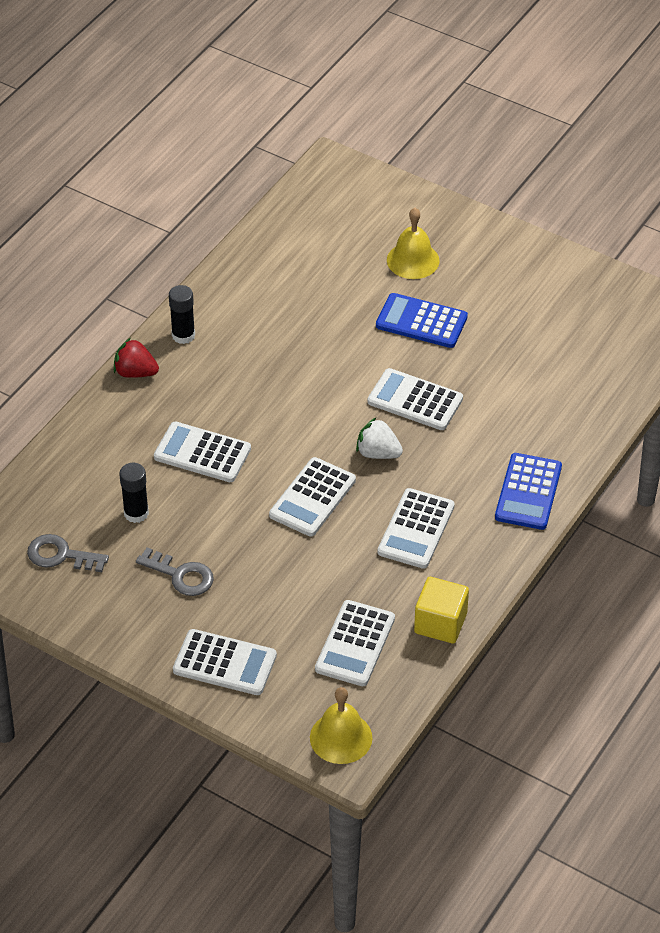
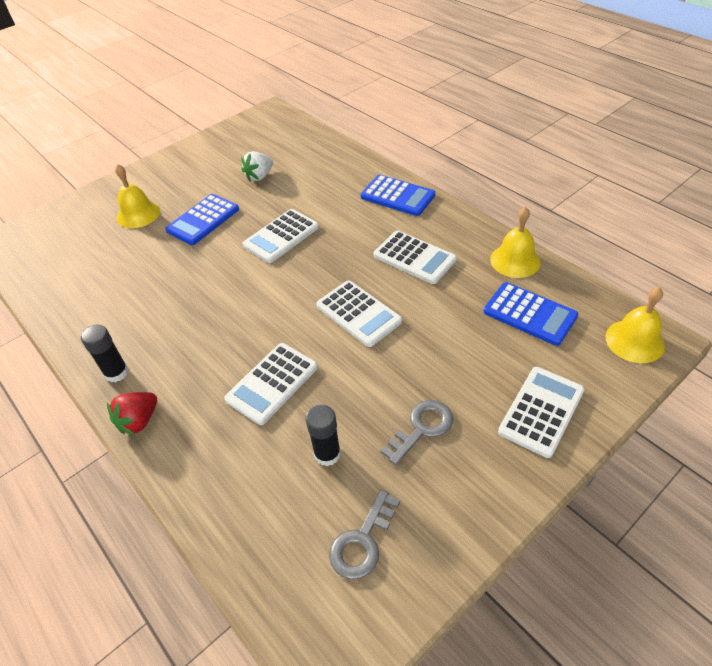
camera: 70 degrees left, 0 degrees up
white calculator [315,600,395,686] -> blue calculator [484,282,578,346]
white strawberry [356,418,403,459] -> white strawberry moved to [241,151,273,181]
yellow cube [414,577,469,644] -> yellow bell [490,207,540,278]

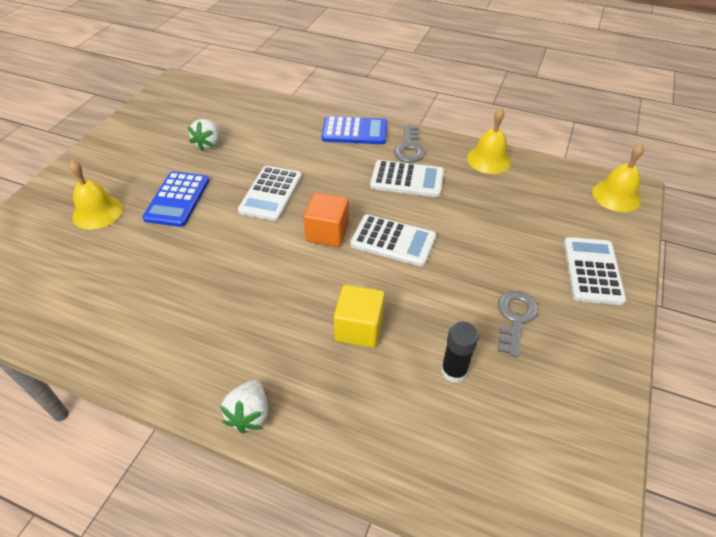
camera: 30 degrees left, 0 degrees up
black glue stick [81,325,129,382] -> none
red strawberry [107,392,157,436] -> white strawberry [220,380,268,434]
white calculator [224,343,318,425] -> yellow cube [334,285,385,348]
grey key [329,489,400,580] -> grey key moved to [394,125,425,163]
blue calculator [484,282,578,346] -> none
none -> orange cube [303,193,349,247]

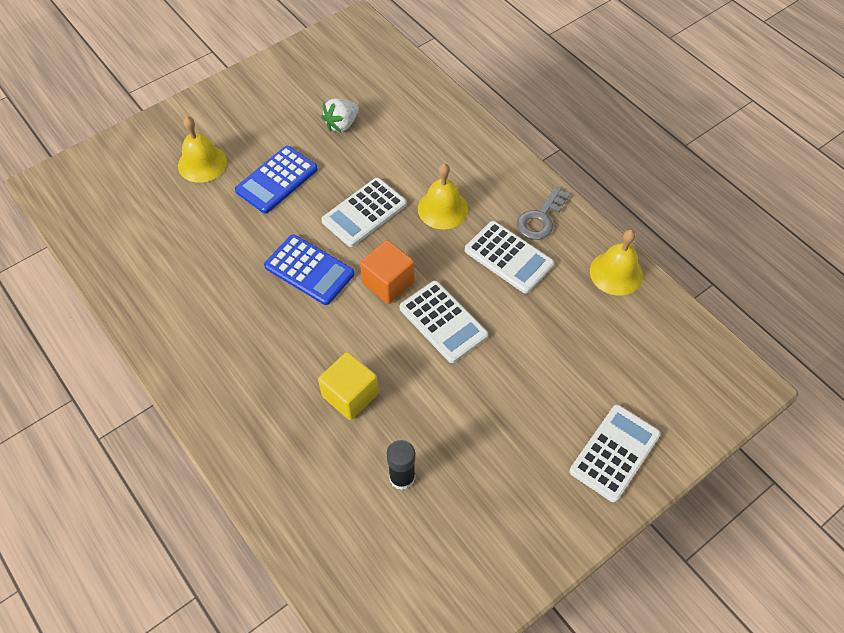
camera: 30 degrees right, 10 degrees up
white strawberry [220,380,268,434] -> none
blue calculator [322,116,387,144] -> blue calculator moved to [264,234,355,305]
grey key [498,291,538,357] -> none
yellow bell [592,143,644,212] -> yellow bell moved to [418,163,468,229]

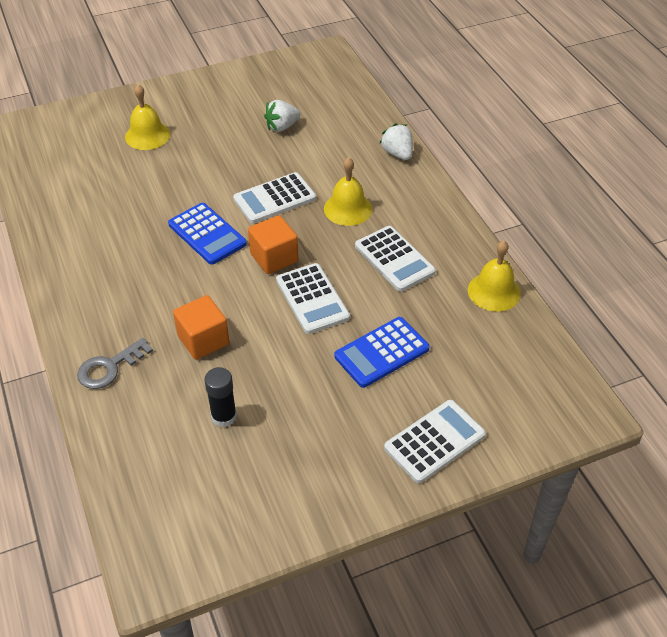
camera: 15 degrees right, 10 degrees down
blue calculator [235,146,318,214] -> blue calculator moved to [334,317,430,388]
yellow cube [318,352,378,420] -> orange cube [173,295,229,360]
grey key [517,187,570,240] -> grey key moved to [77,338,153,389]
none -> white strawberry [379,123,413,160]

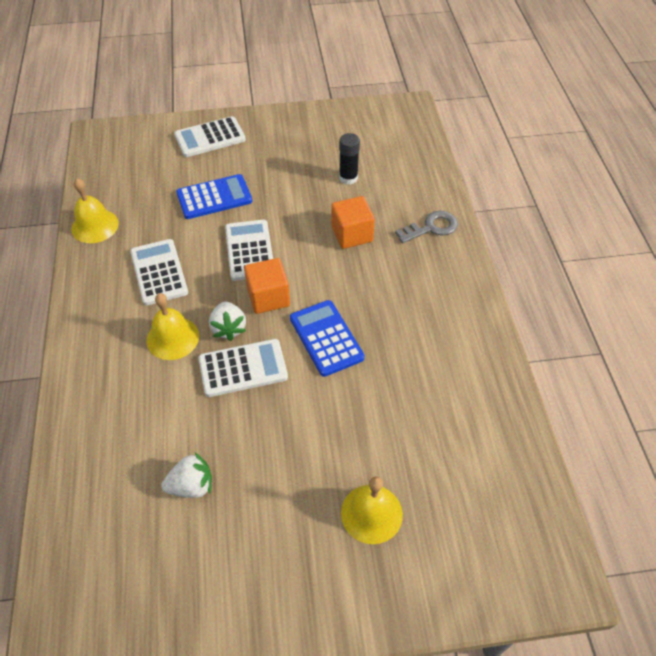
camera: 165 degrees left, 5 degrees up
white strawberry [379,123,413,160] -> white strawberry moved to [209,301,246,341]

